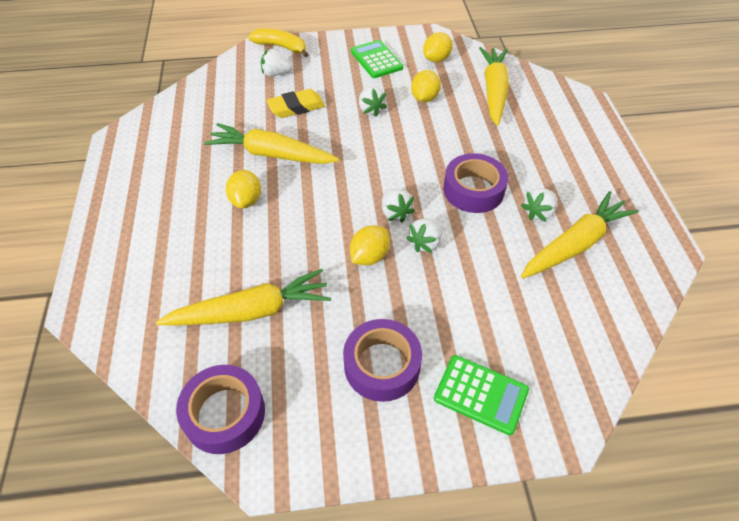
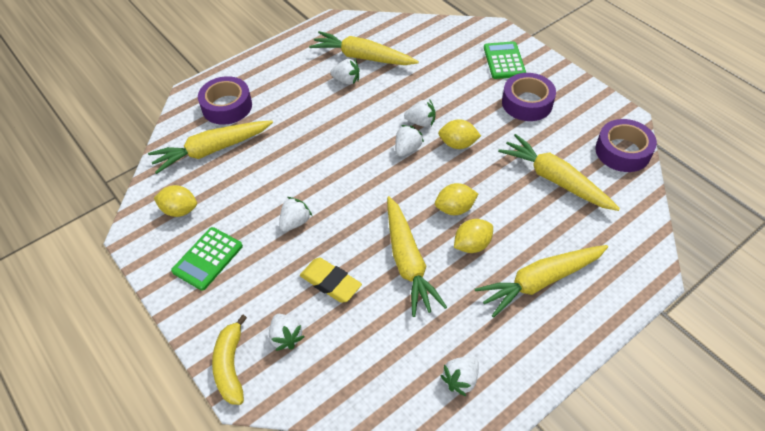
camera: 120 degrees left, 0 degrees up
yellow lemon [411,70,441,102] -> yellow lemon moved to [435,183,478,215]
purple tape [443,153,508,213] -> purple tape moved to [198,76,252,125]
none -> white strawberry [440,357,479,396]
none -> yellow carrot [475,245,608,318]

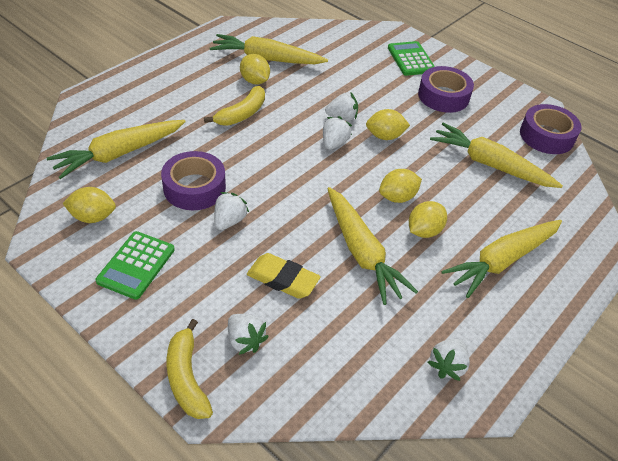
camera: 15 degrees left, 5 degrees down
purple tape [198,76,252,125] -> purple tape moved to [161,151,226,210]
white strawberry [330,59,360,84] -> yellow lemon [240,54,270,85]
none -> yellow banana [204,86,265,126]

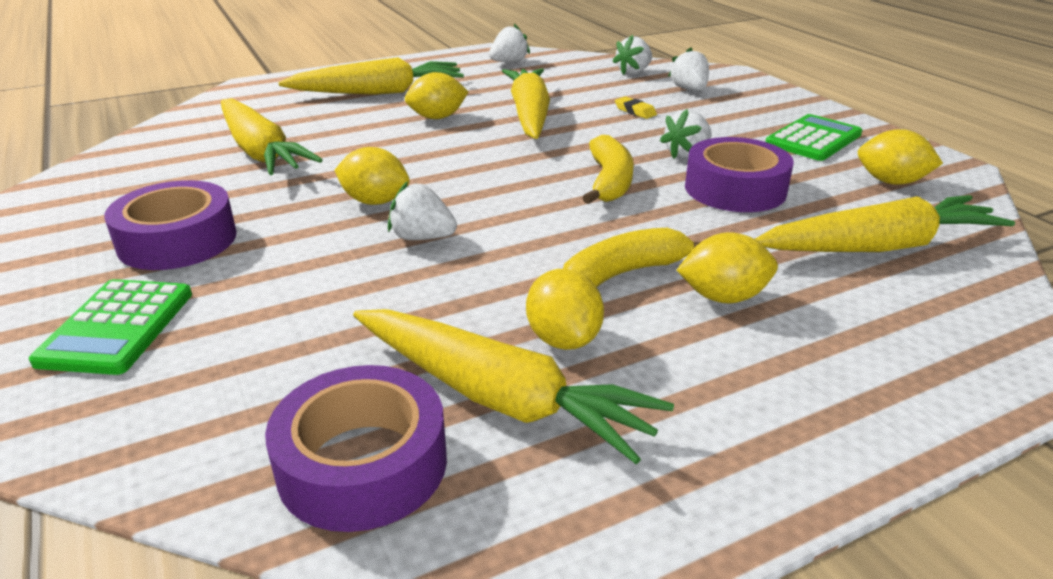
camera: 155 degrees left, 15 degrees down
yellow banana [167,319,213,419] -> yellow banana moved to [582,135,634,204]
yellow eraser [247,253,321,299] -> yellow eraser [615,96,657,119], size x0.53
white strawberry [323,116,352,150] -> white strawberry moved to [612,35,652,75]
yellow lemon [379,169,422,203] -> yellow lemon moved to [677,232,778,303]
purple tape [520,104,581,154] -> purple tape moved to [265,365,447,532]

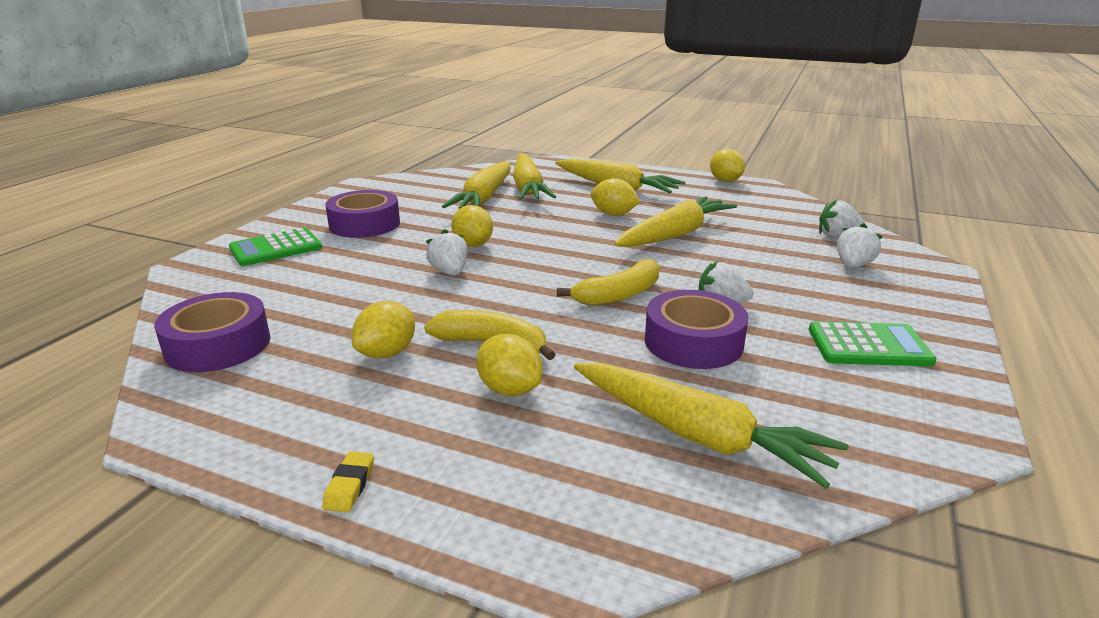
camera: 50 degrees right, 5 degrees down
yellow carrot [353,309,674,464] -> yellow carrot moved to [513,153,556,200]
white strawberry [489,24,530,62] -> none
yellow eraser [615,96,657,119] -> yellow eraser moved to [322,452,374,512]
yellow lemon [857,129,943,185] -> yellow lemon moved to [710,149,745,182]

